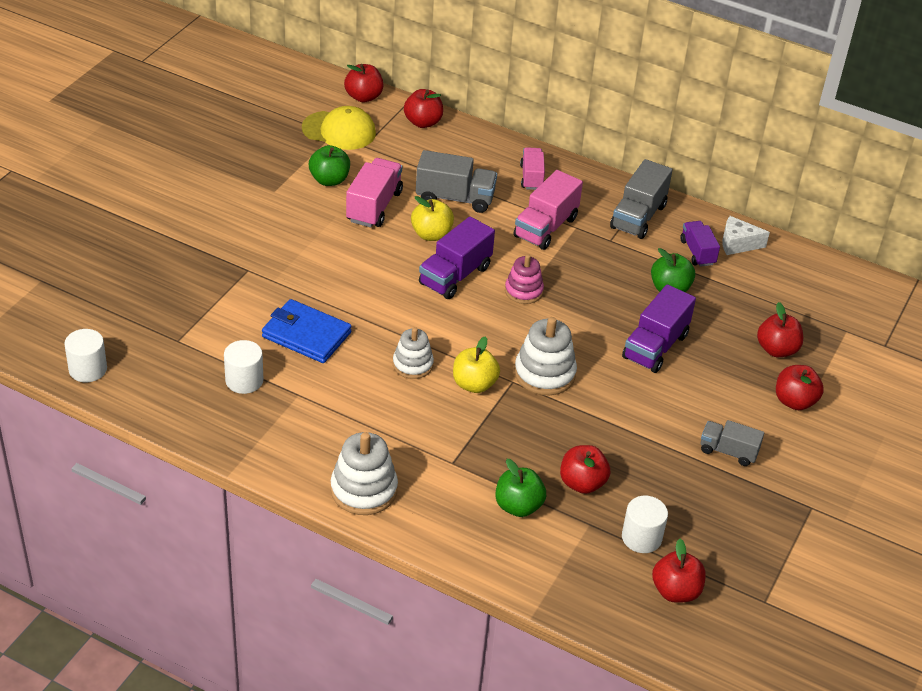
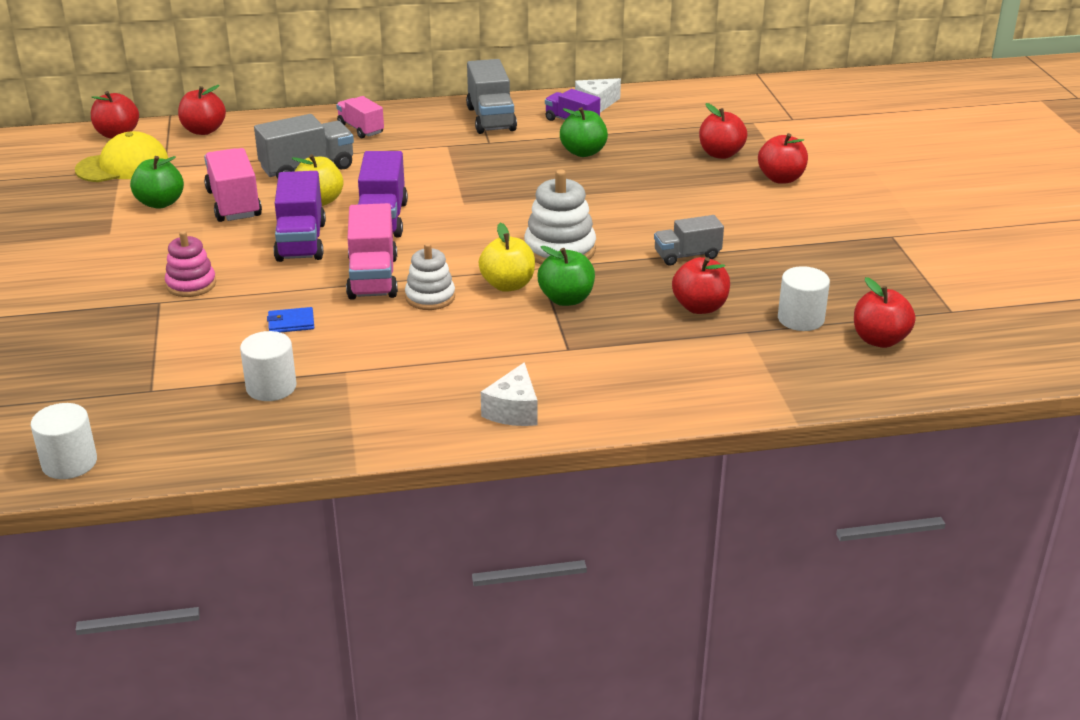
camera: 35 degrees left, 10 degrees down
blue wallet [262,299,352,363] -> blue wallet [267,307,314,333], size x0.47
white stacking toy [331,432,398,515] -> white cheese [481,362,537,426]
green apple [495,459,546,517] -> green apple moved to [537,246,595,306]
pink stacking toy [505,254,544,304] -> pink stacking toy moved to [165,231,216,297]
pink truck [514,170,583,250] -> pink truck moved to [346,203,398,300]
purple truck [622,284,696,373] -> purple truck moved to [274,171,326,262]
grey truck [701,420,764,466] -> grey truck moved to [654,215,724,266]

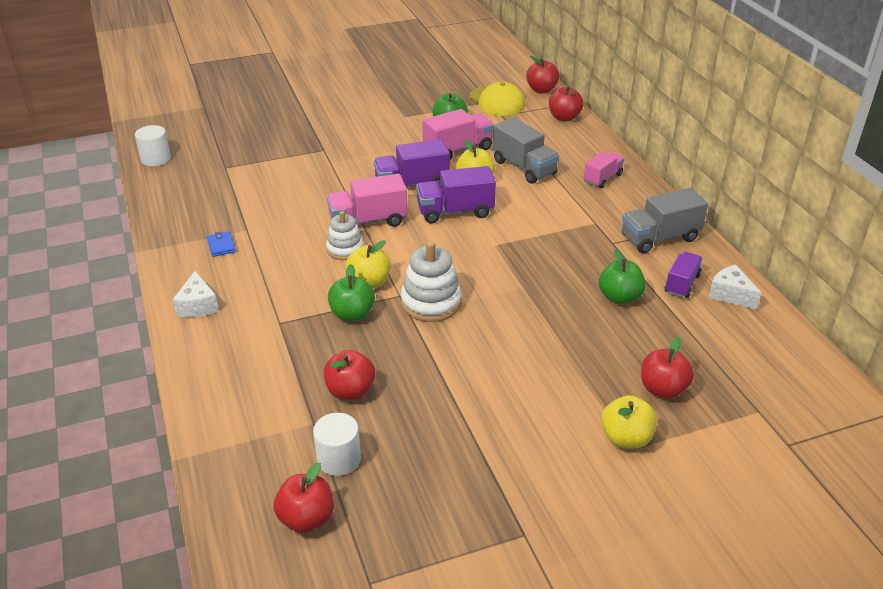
camera: 80 degrees right, 5 degrees up
pink stacking toy [165,231,216,297] -> none
white cylinder [240,331,297,401] -> none
blue wallet [267,307,314,333] -> blue wallet moved to [207,231,236,257]
white cheese [481,362,537,426] -> white cheese turned 105 degrees counterclockwise [173,271,219,317]
grey truck [654,215,724,266] -> none
red apple [758,133,808,184] -> yellow apple [601,395,657,449]

